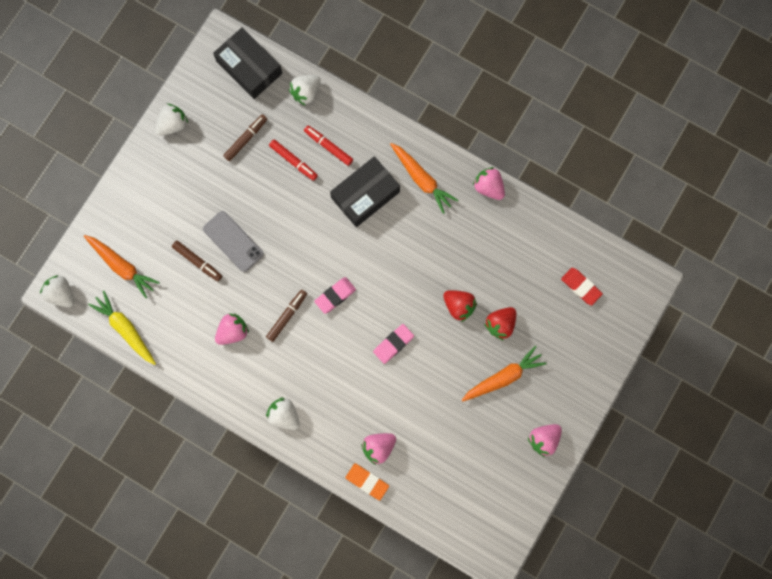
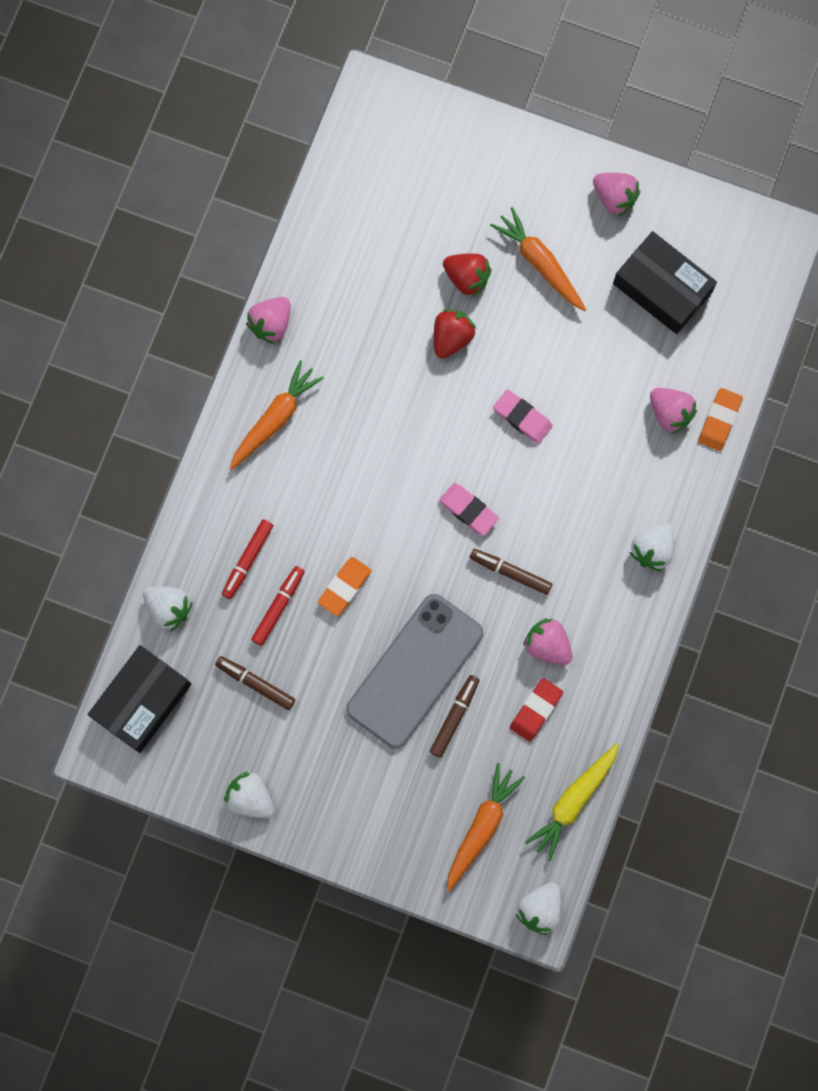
camera: 100 degrees left, 0 degrees up
grey phone [203,211,264,272] -> grey phone [346,594,483,749], size x1.62
black box [330,156,400,227] -> black box moved to [613,231,717,334]
red eraser [561,268,603,305] -> red eraser moved to [510,678,563,742]
none -> orange eraser [318,557,372,616]

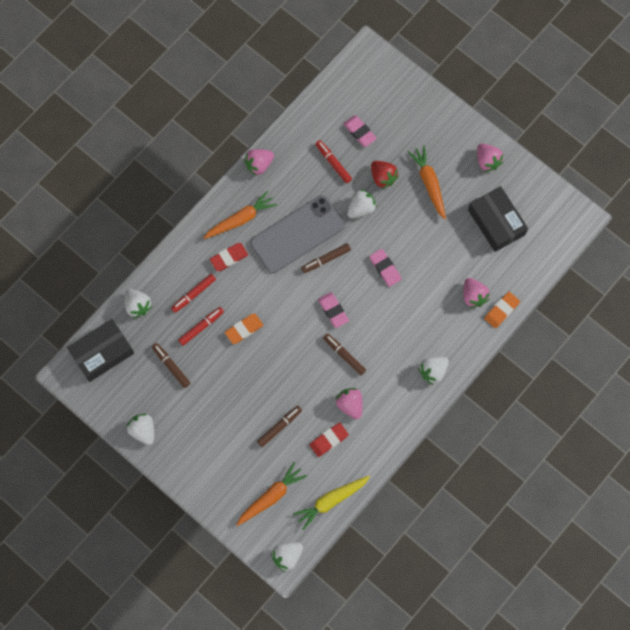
camera: 20 degrees right, 5 degrees down
grey phone [346,594,483,749] -> grey phone moved to [250,195,345,273]
red strawberry [434,309,476,359] -> white strawberry [347,189,377,218]
none -> red eraser [210,243,248,271]
none -> brown marker [301,243,351,273]
none -> red marker [316,140,352,183]
none -> pink eraser [343,115,377,147]

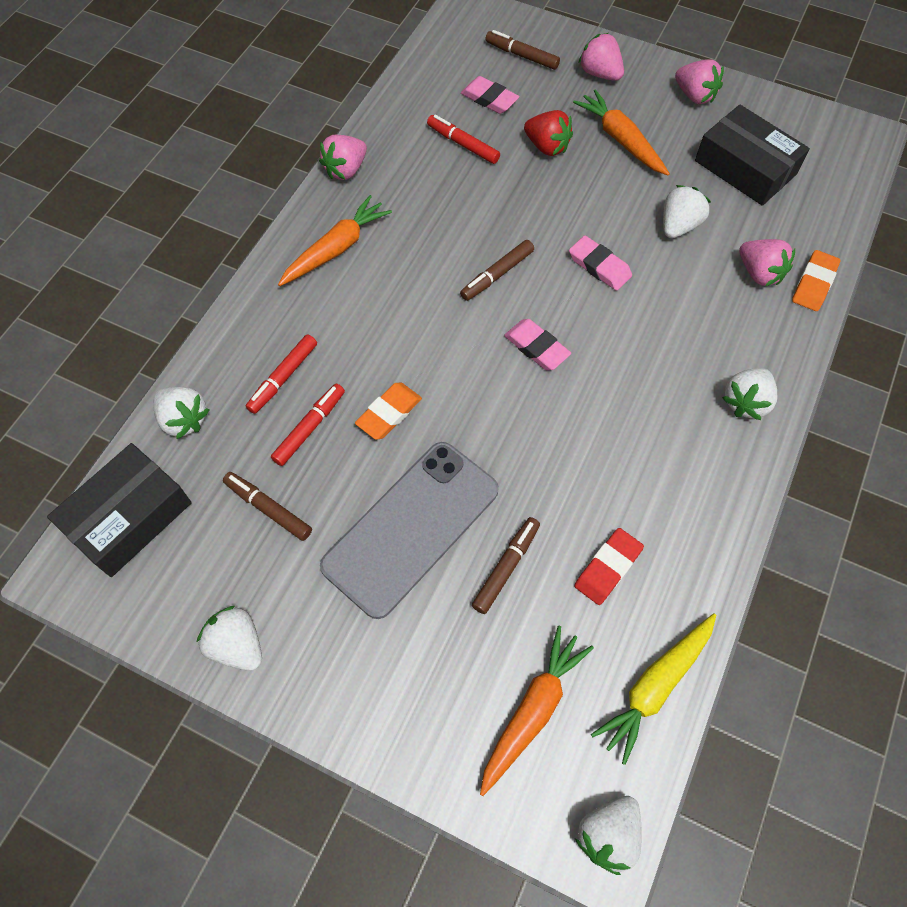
camera: 15 degrees left, 10 degrees down
red eraser [210,243,248,271] -> none
grey phone [250,195,345,273] -> grey phone moved to [320,442,499,619]
brown marker [323,333,366,375] -> brown marker moved to [485,30,560,70]
pink strawberry [335,388,363,419] -> pink strawberry moved to [578,33,624,81]
white strawberry [347,189,377,218] -> white strawberry moved to [663,185,711,238]

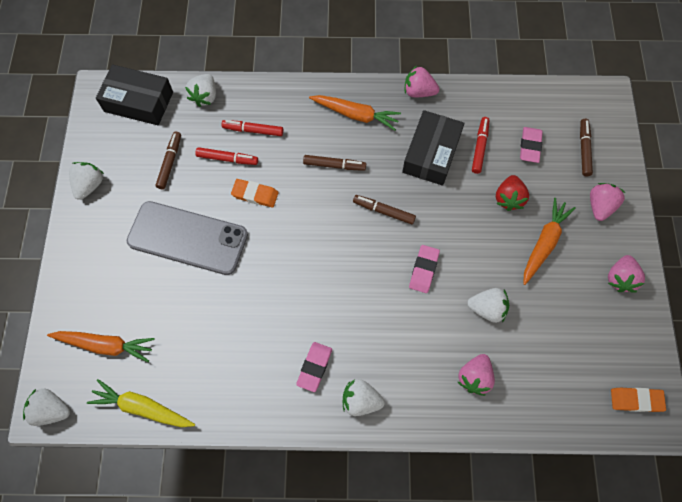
camera: 65 degrees right, 5 degrees up
brown marker [472,517,540,614] -> brown marker moved to [303,155,366,171]
pink eraser [504,319,571,370] -> pink eraser moved to [296,342,332,392]
red eraser [574,528,644,605] -> none
black box [695,105,810,206] -> black box moved to [402,110,464,186]
orange eraser [792,250,840,311] -> orange eraser moved to [611,388,666,412]

